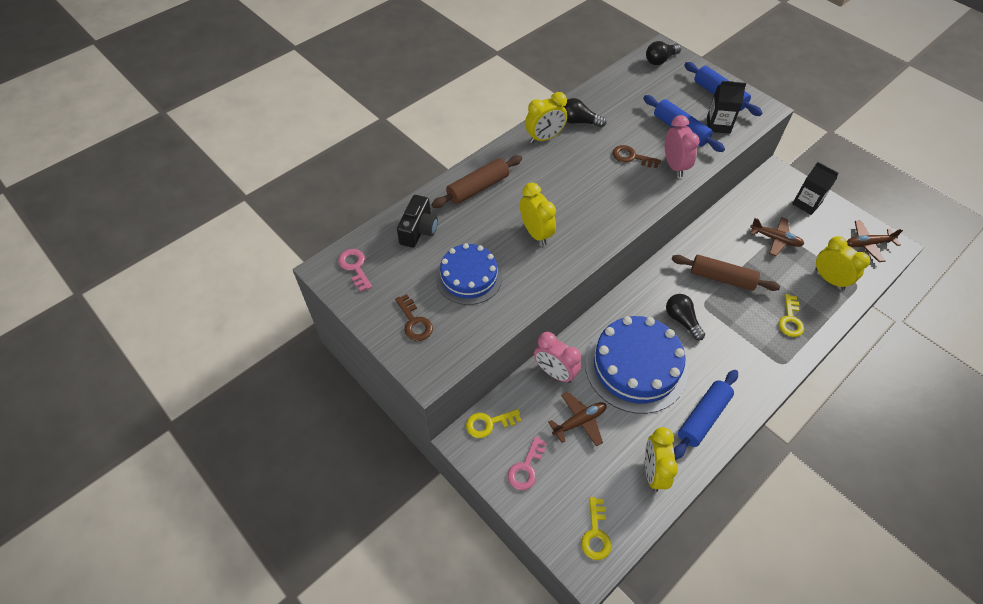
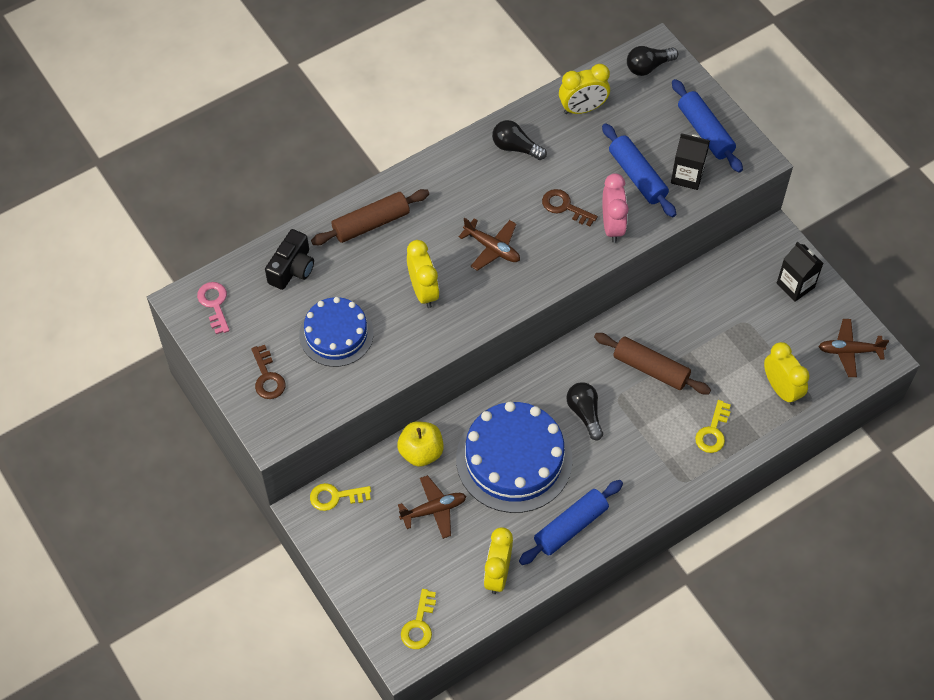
camera: 10 degrees right, 5 degrees up
pink key [508,436,546,490] -> none
yellow clock [525,92,567,143] -> yellow clock moved to [559,64,610,114]
pink clock [534,332,581,383] -> yellow apple [397,422,444,467]
brown plane [750,217,804,256] -> brown plane moved to [458,218,520,271]

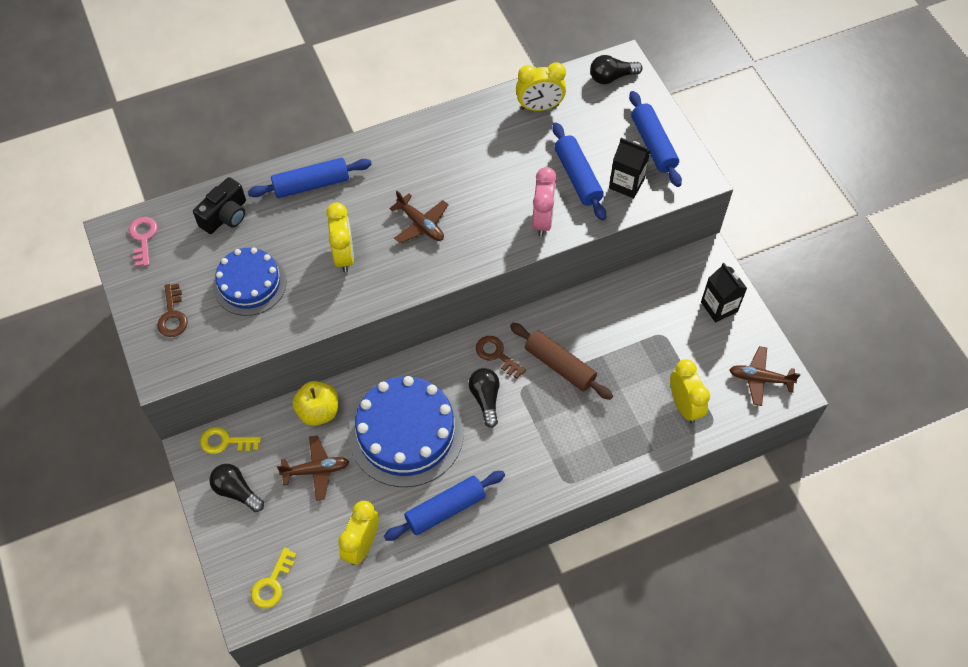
camera: 10 degrees right, 0 degrees up
brown rolling pin [311,189,429,245] -> blue rolling pin [248,158,372,198]
black light bulb [492,120,547,160] -> black light bulb moved to [210,464,264,512]
brown key [542,189,598,226] -> brown key moved to [476,336,526,379]
yellow key [695,400,731,453] -> none

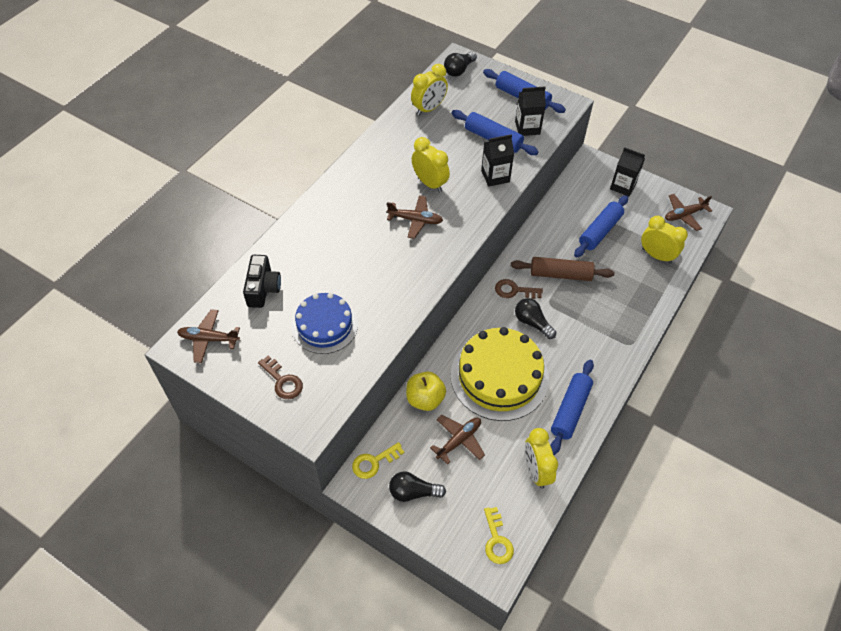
camera: 35 degrees left, 5 degrees down
pink key [129,217,158,267] -> brown plane [177,309,240,363]
blue rolling pin [248,158,372,198] -> blue rolling pin moved to [574,195,628,258]
yellow clock [326,203,354,273] -> yellow clock moved to [412,137,450,192]
blue cake [349,376,464,487] -> yellow cake [451,327,549,421]
pink clock [532,167,557,237] -> black carton [481,134,514,187]

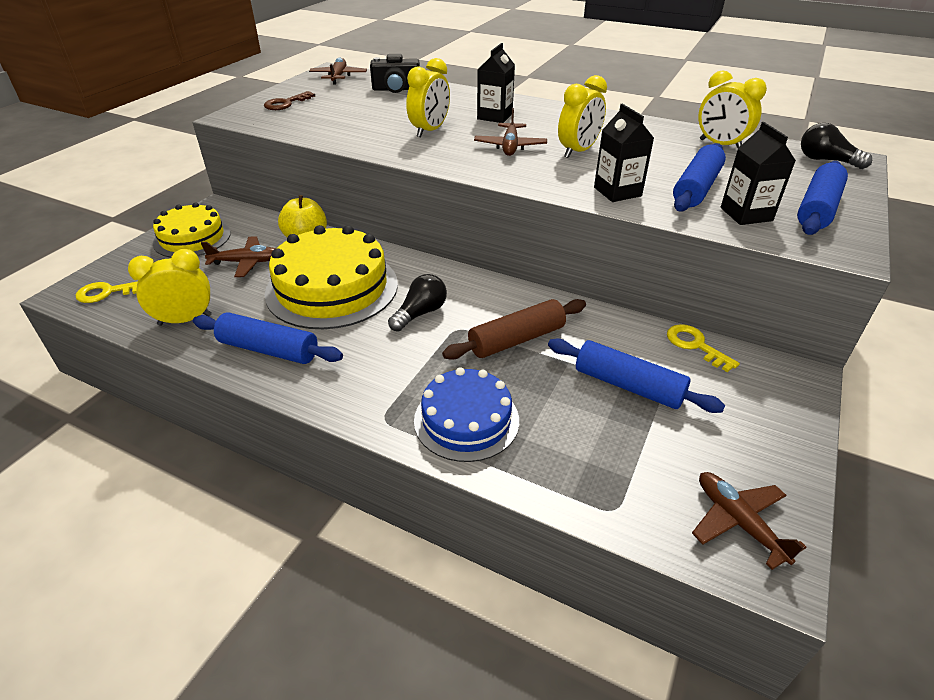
camera: 85 degrees right, 15 degrees down
blue cake [292,293,358,354] -> blue cake moved to [414,367,519,462]
yellow key [352,442,404,479] -> yellow key moved to [667,324,740,372]
black light bulb [389,471,446,502] -> yellow cake [153,202,231,258]
brown plane [430,415,485,465] -> brown plane turned 45 degrees counterclockwise [201,236,276,277]
brown key [495,279,543,299] -> none
brown rolling pin [511,257,614,281] -> brown rolling pin turned 60 degrees clockwise [442,299,586,360]
black carton [610,147,645,196] -> black carton moved to [477,43,515,123]
yellow clock [641,216,688,263] -> yellow clock moved to [406,58,450,137]

